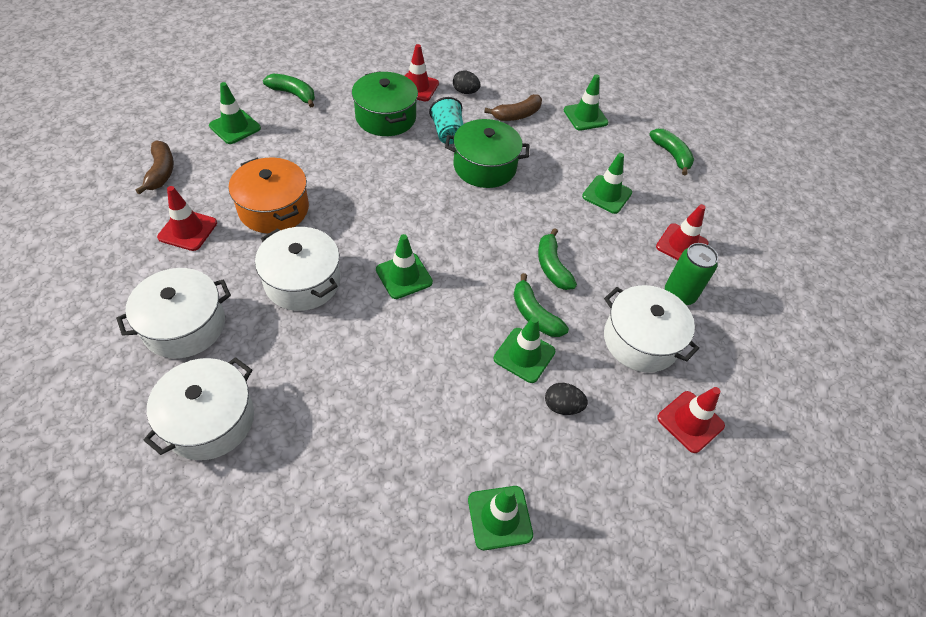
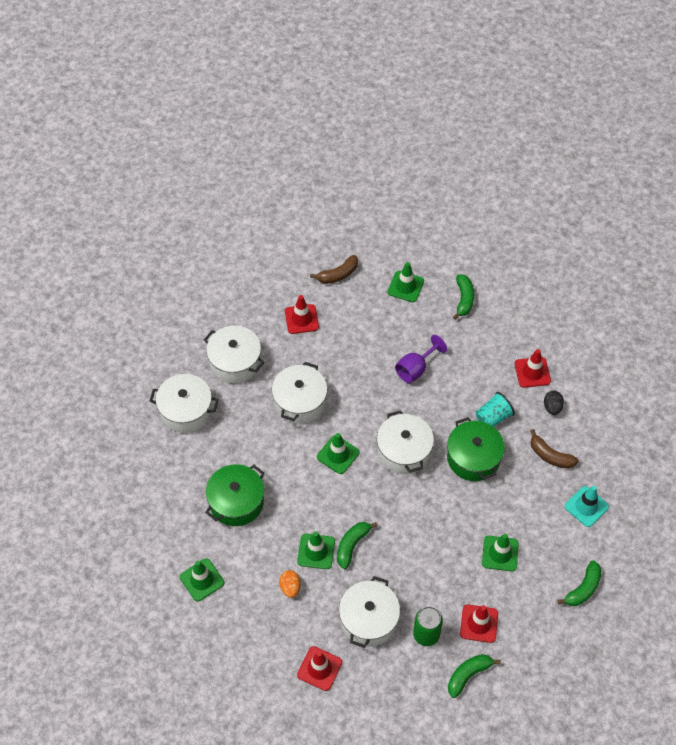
camera: 70 degrees right, 5 degrees up
orange pot [228,157,309,234] -> none
green pot [352,71,418,136] -> green pot moved to [205,464,265,526]
green banana [538,228,577,290] -> green banana moved to [448,654,501,698]
black egg [545,383,588,415] -> orange egg [279,570,301,598]
green traffic cone [564,74,608,131] -> turquoise traffic cone [564,486,609,527]
none -> white pot [377,410,434,474]
none -> purple goblet [395,335,447,383]

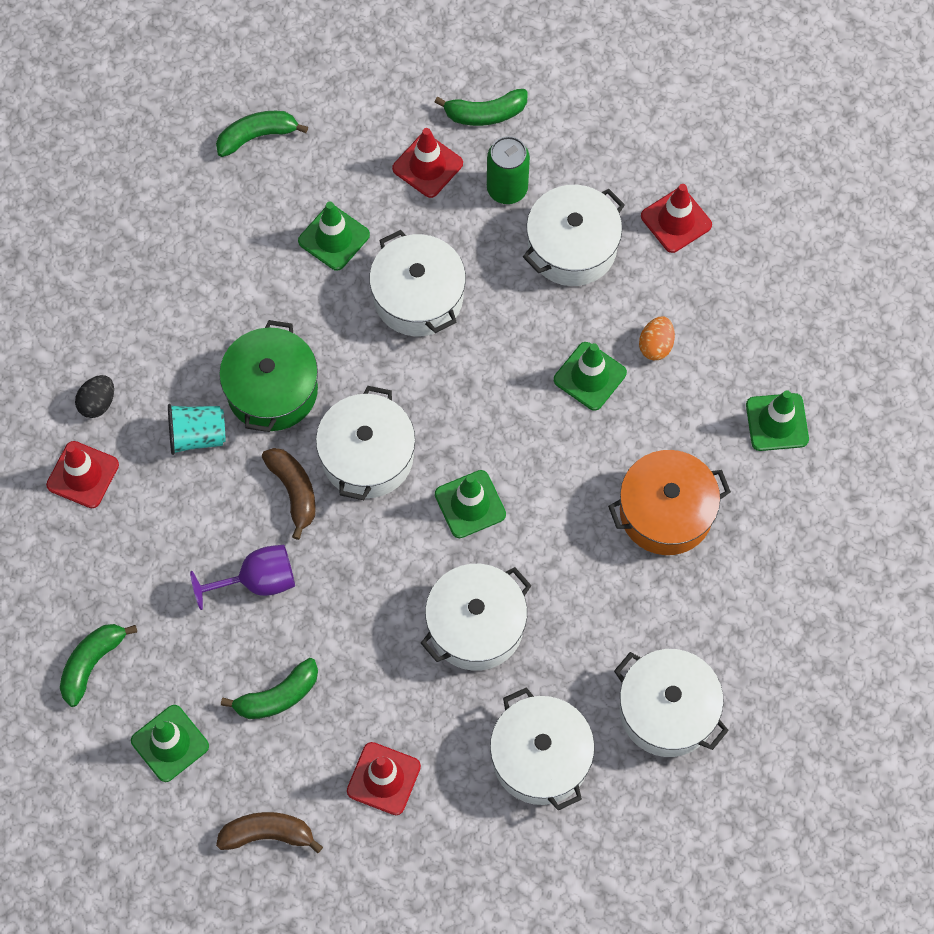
camera: 150 degrees left, 10 degrees up
green pot [205,464,265,526] -> orange pot [608,450,731,555]
green banana [337,522,378,569] -> green banana moved to [221,658,318,719]
brown banana [530,429,579,468] -> brown banana moved to [262,448,316,540]
turquoise traffic cone [564,486,609,527] -> none
none -> white pot [369,230,466,336]

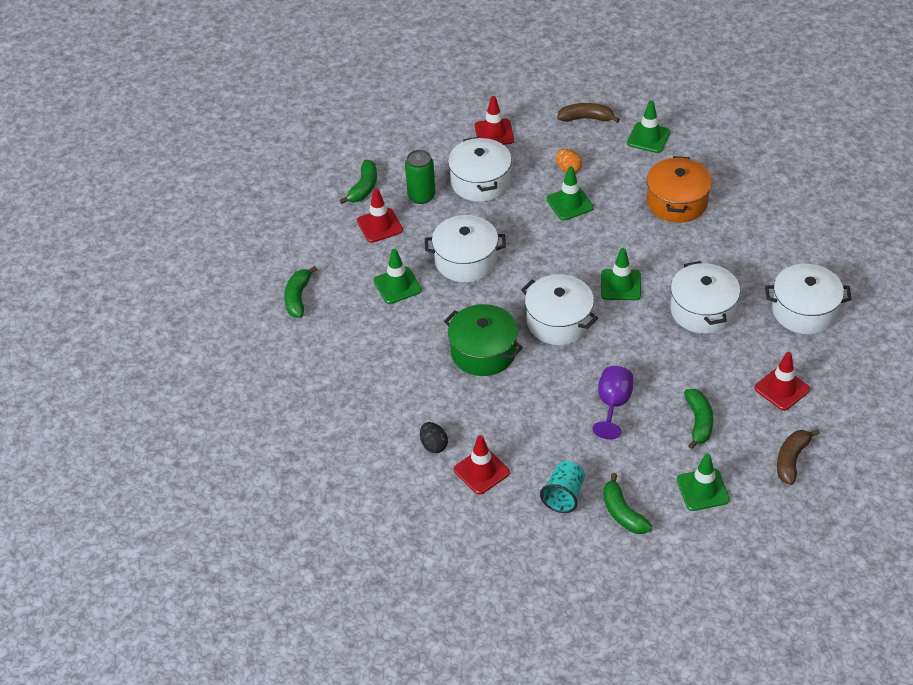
camera: 60 degrees left, 20 degrees down
turquoise cup [168,404,225,455] -> turquoise cup moved to [540,461,585,513]
brown banana [262,448,316,540] -> brown banana moved to [557,103,620,123]
white pot [614,649,729,757] -> none

